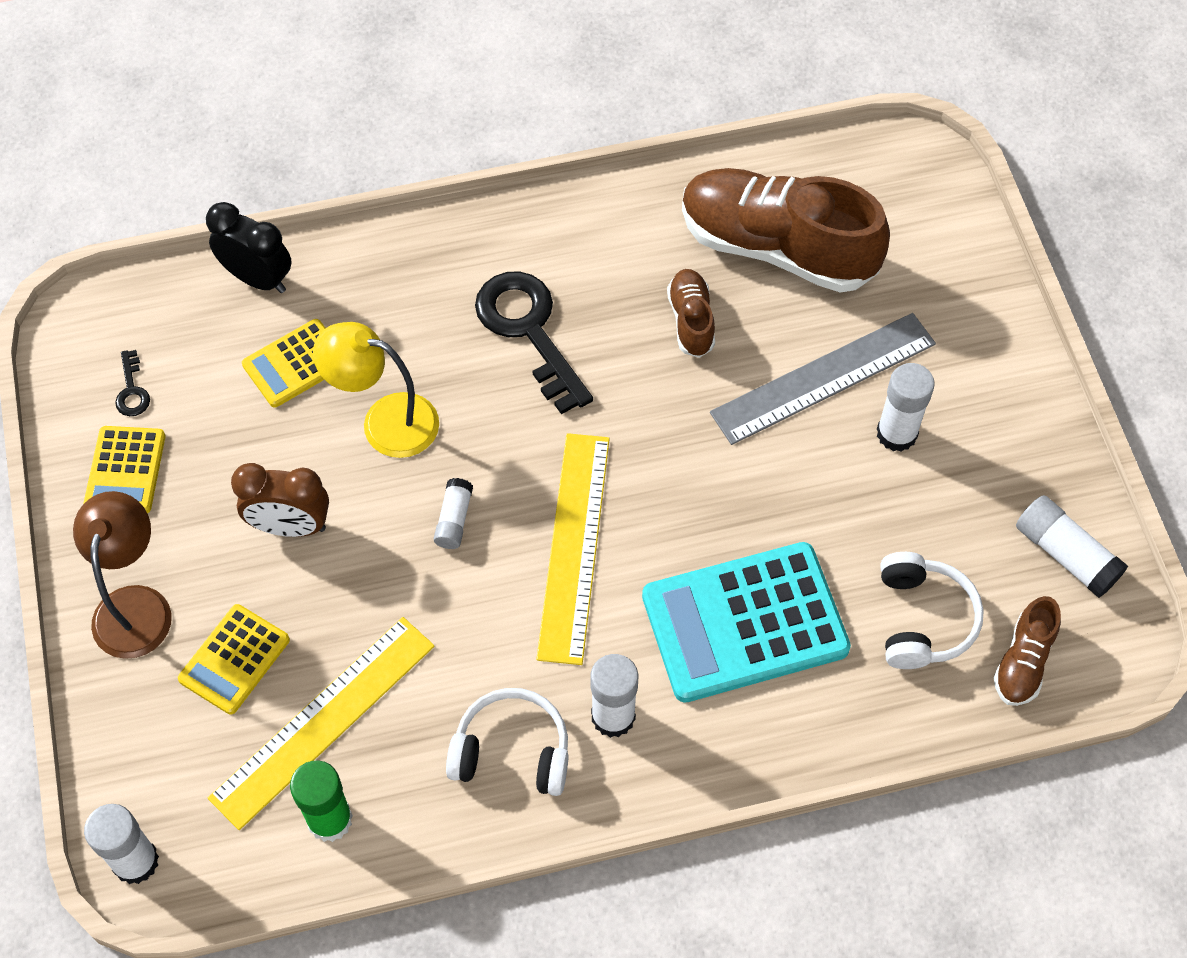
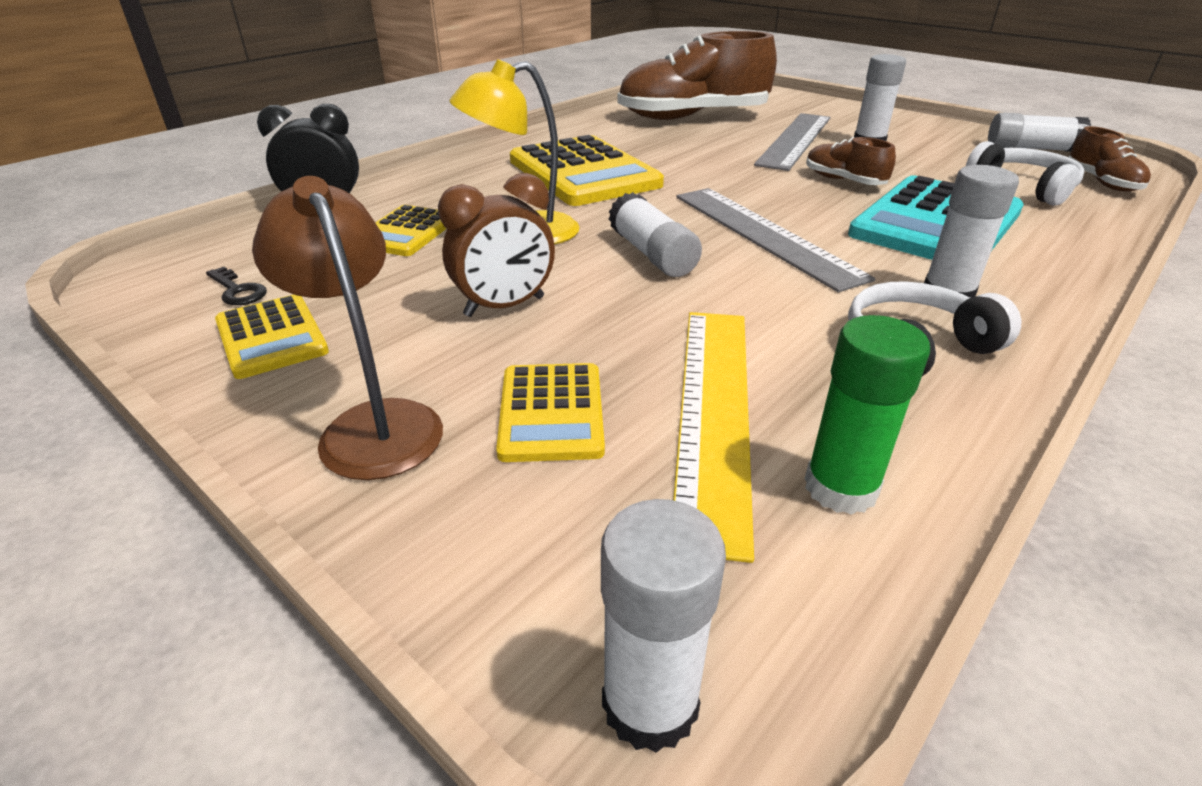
camera: 35 degrees left, 25 degrees down
white glue stick [434,478,473,549] -> white glue stick [609,192,702,277], size x1.59
black key [475,271,593,414] -> yellow calculator [510,135,664,206]
yellow ruler [537,433,610,665] -> grey ruler [677,188,875,292]
brown shoe [667,269,715,358] -> brown shoe moved to [806,137,896,185]

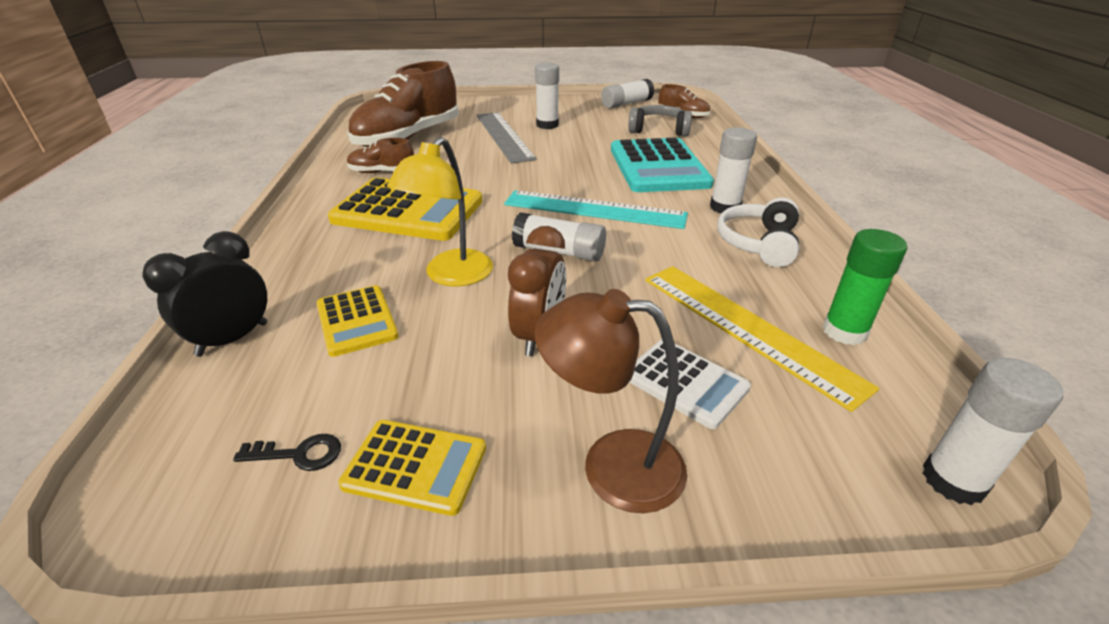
camera: 45 degrees left, 0 degrees up
yellow calculator [496,363,605,462] -> white calculator [630,339,751,429]
grey ruler [677,188,875,292] -> turquoise ruler [504,190,688,229]
brown shoe [806,137,896,185] -> brown shoe moved to [347,138,414,173]
white headphones [966,141,1084,206] -> grey headphones [628,105,692,137]

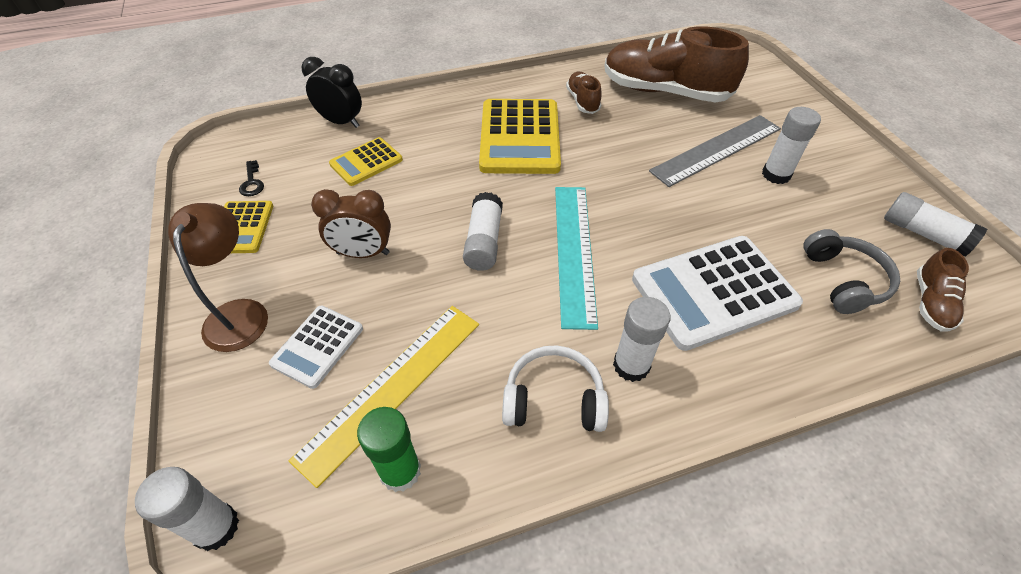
camera: 75 degrees right, 15 degrees up
yellow lamp [387,137,493,287] -> none
turquoise calculator [611,138,714,192] -> white calculator [632,236,803,351]

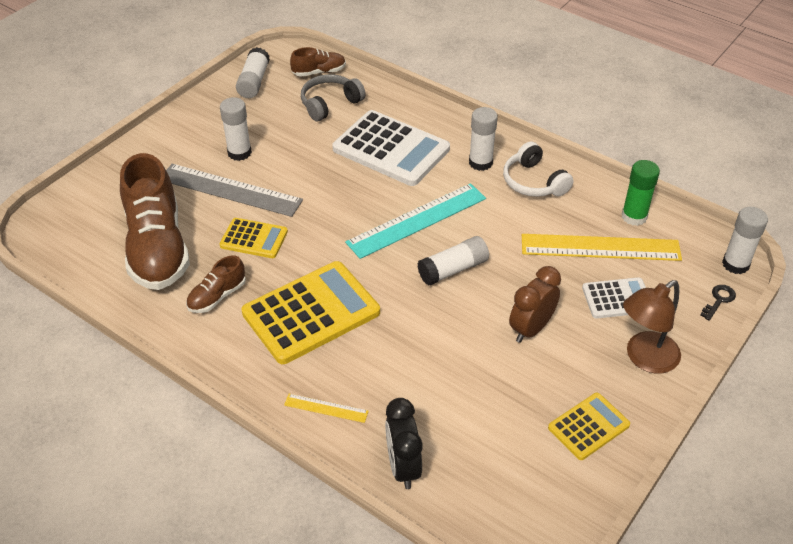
camera: 125 degrees left, 5 degrees down
black key [239,160,264,196] -> black key moved to [700,285,736,321]
brown clock [311,189,391,258] -> brown clock turned 105 degrees counterclockwise [509,266,561,343]
yellow calculator [329,137,403,186] -> yellow calculator moved to [220,218,288,258]
none -> yellow ruler [284,394,369,423]

